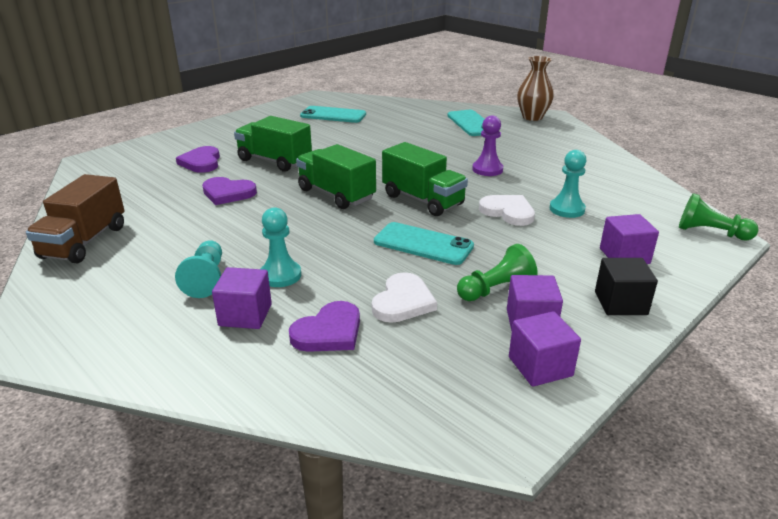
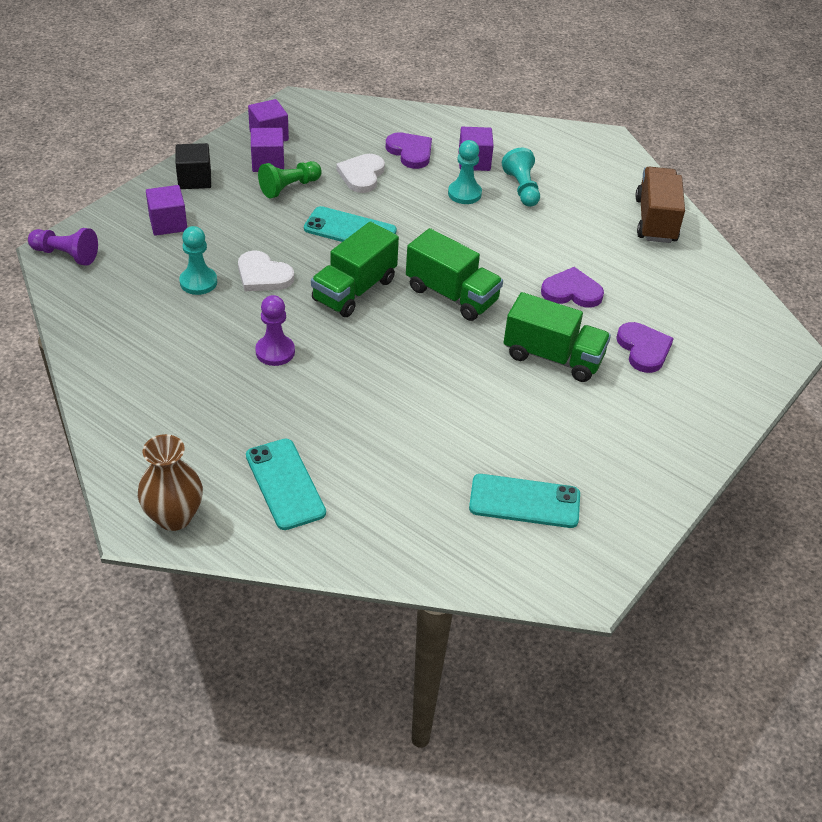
camera: 170 degrees right, 15 degrees up
purple heart [289,301,360,352] -> purple heart turned 105 degrees clockwise [386,133,432,169]
green truck [382,142,468,216] -> green truck turned 90 degrees counterclockwise [311,222,399,317]
green pawn [679,193,759,241] -> purple pawn [28,228,98,265]

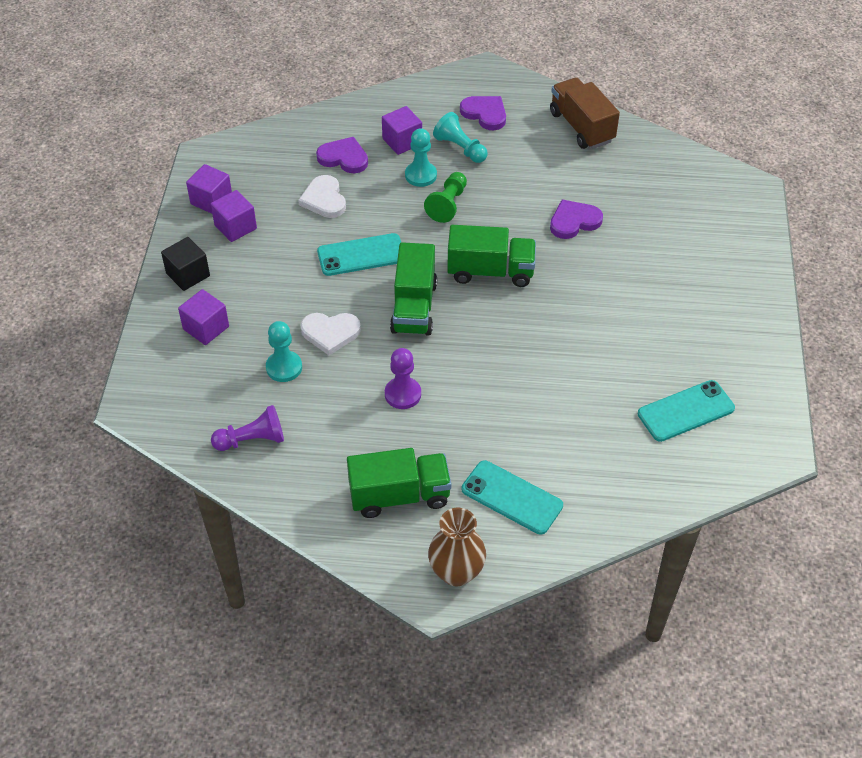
camera: 30 degrees left, 5 degrees up
purple pawn [28,228,98,265] -> purple pawn moved to [211,405,284,451]
green pawn [258,161,322,199] -> green pawn moved to [424,172,467,223]
green truck [504,292,611,382] -> green truck moved to [347,448,451,518]
purple heart [616,322,674,373] -> purple heart moved to [460,96,506,130]

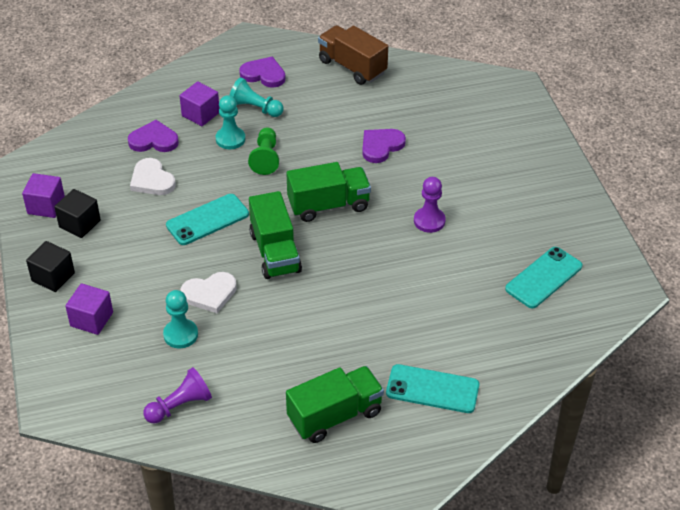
camera: 20 degrees left, 5 degrees down
purple cube [211,190,257,242] -> black cube [54,189,101,238]
purple pawn [385,348,421,409] -> purple pawn moved to [414,177,446,233]
brown vase [428,508,486,586] -> none

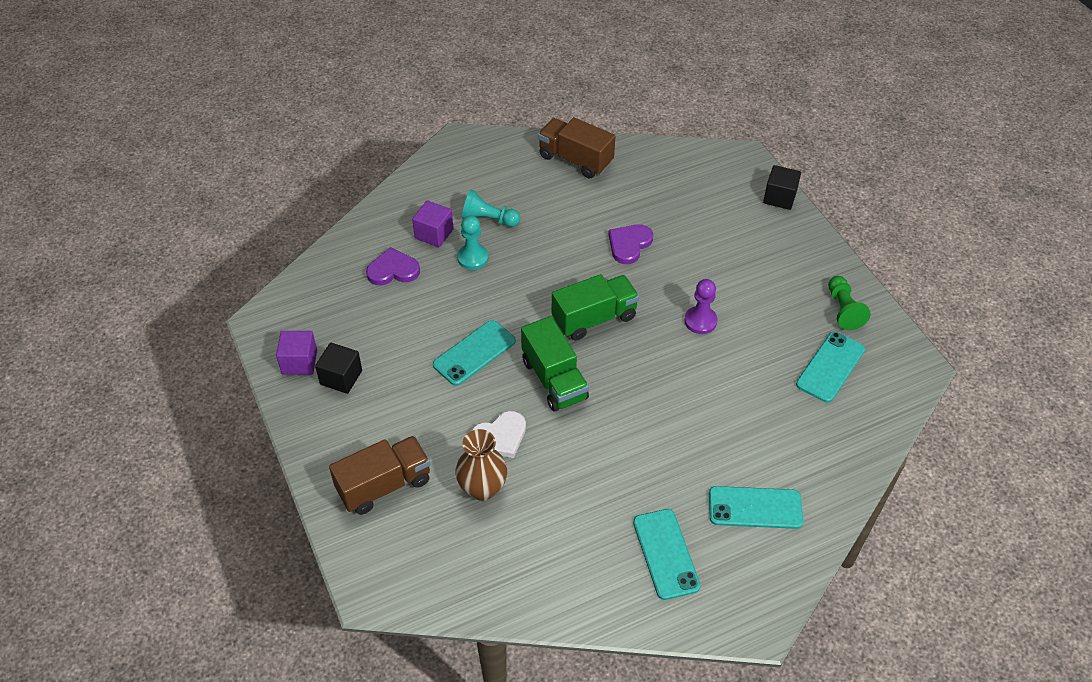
camera: 10 degrees left, 5 degrees up
black cube [26,241,75,292] -> black cube moved to [763,165,801,210]
purple cube [65,283,113,335] -> brown truck [329,436,430,515]
white heart [130,158,176,195] -> none
purple pawn [143,367,212,423] -> none
turquoise pawn [163,290,198,348] -> brown vase [455,429,507,501]
purple heart [239,57,286,88] -> none
green pawn [248,127,279,175] -> green pawn moved to [828,276,871,330]
green truck [286,366,384,443] -> turquoise phone [633,509,701,600]

